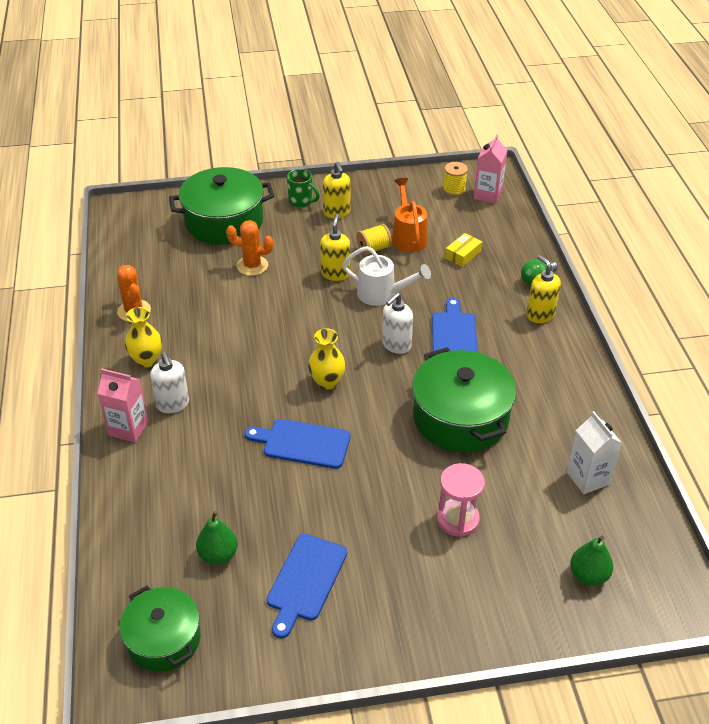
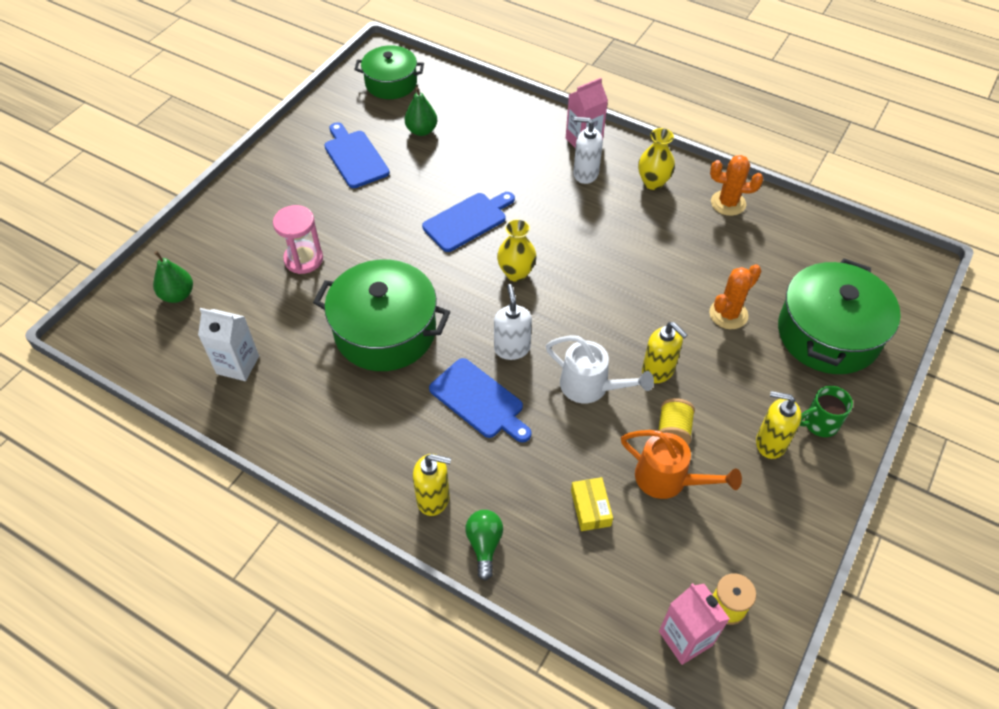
camera: 130 degrees right, 10 degrees up
white watering can [342,246,431,306] -> white watering can turned 120 degrees counterclockwise [546,335,654,403]

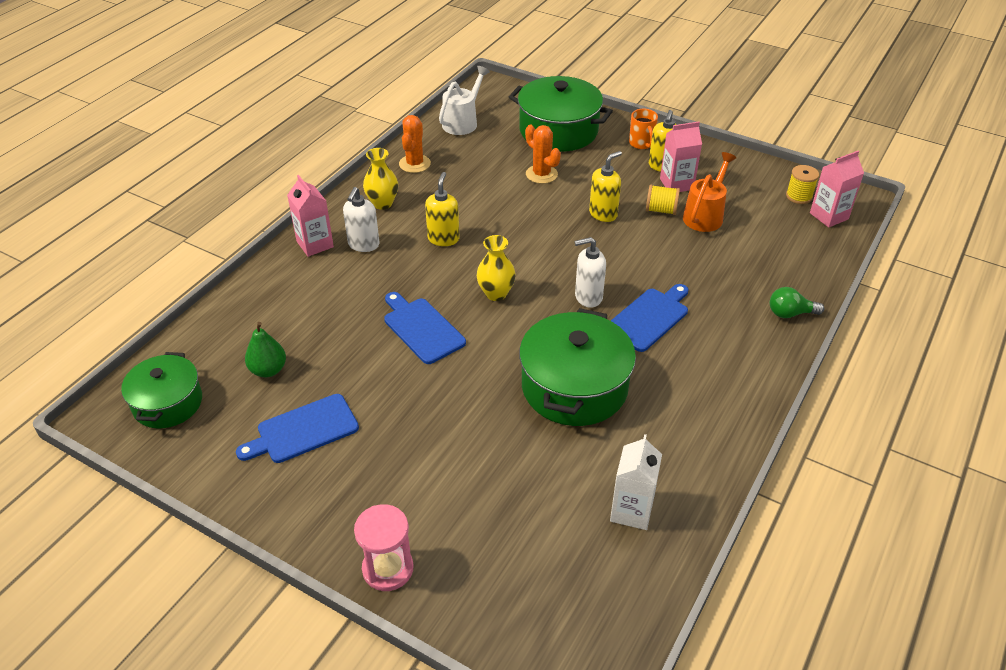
camera: 90 degrees left, 10 degrees down
green pear [153,251,193,303] -> none
pink hourglass [273,205,323,274] -> pink hourglass moved to [354,504,414,591]
yellow soap dispenser [413,454,451,516] -> yellow soap dispenser moved to [425,172,460,246]
white watering can [546,335,654,403] -> white watering can moved to [439,66,490,135]
yellow box [571,477,613,531] -> none
green mug [799,386,853,437] -> orange mug [629,109,658,149]
none -> pink carton [660,122,702,192]

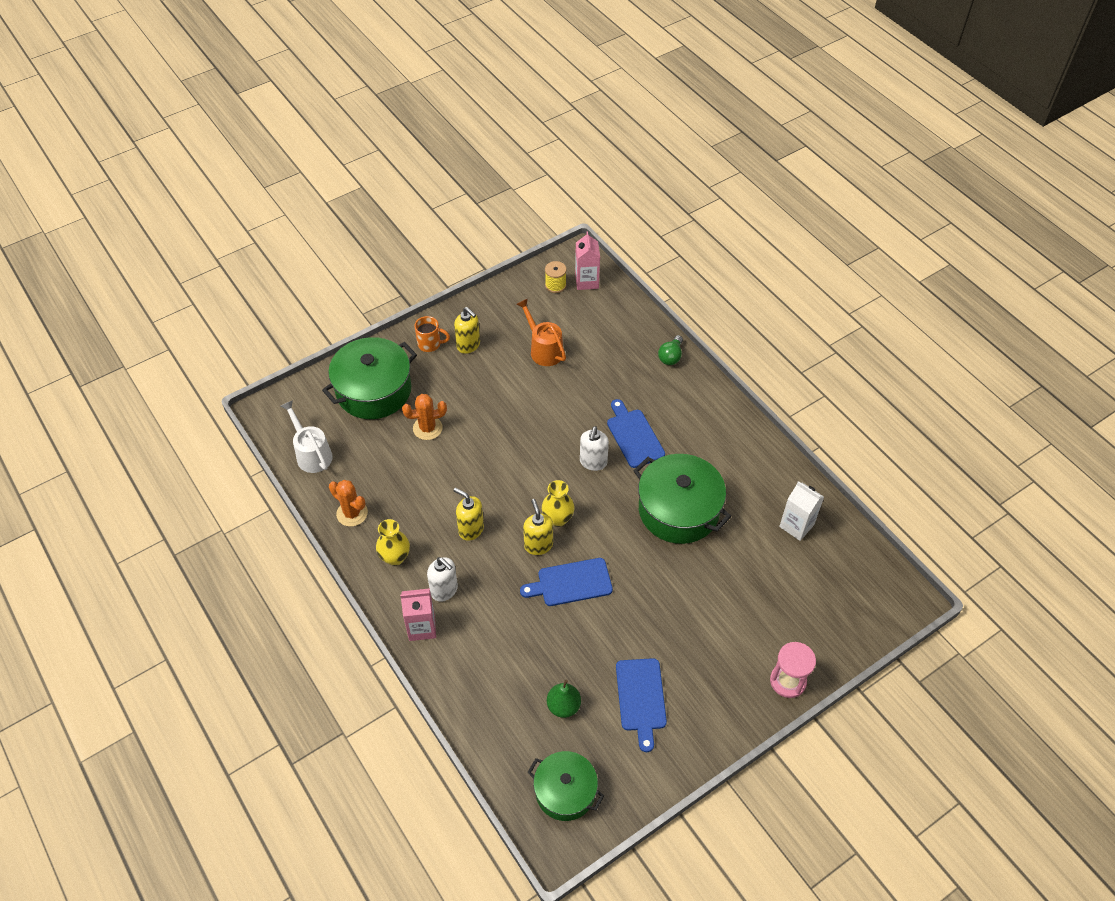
camera: 65 degrees left, 10 degrees up
yellow soap dispenser [589,151,622,222] -> yellow soap dispenser moved to [523,499,553,555]
yellow spool [646,185,680,215] -> none
pink carton [660,122,702,192] -> none

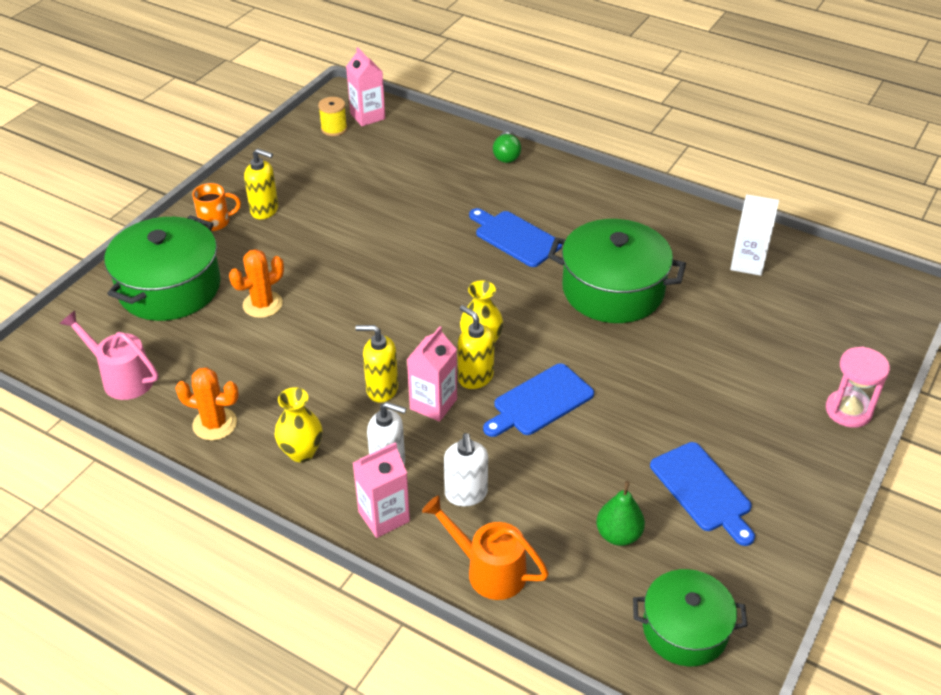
camera: 25 degrees left, 10 degrees down
white watering can [280,400,333,473] -> pink watering can [60,311,158,400]
orange watering can [516,299,566,366] -> orange watering can moved to [422,496,549,600]
white soap dispenser [580,426,609,471] -> white soap dispenser moved to [444,433,488,506]
none -> pink carton [407,326,457,422]

